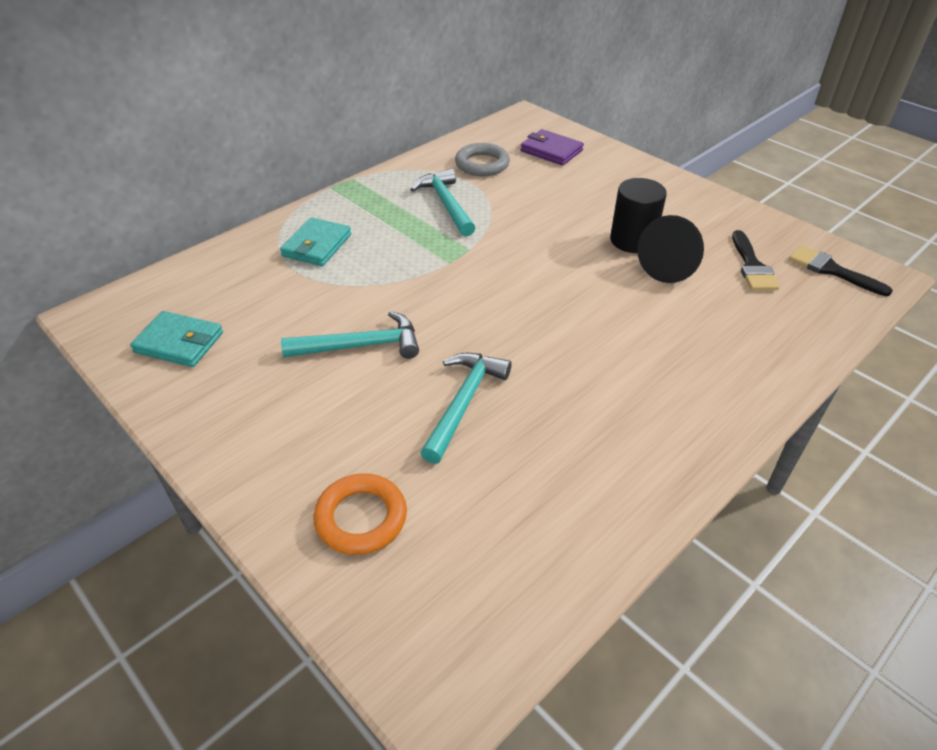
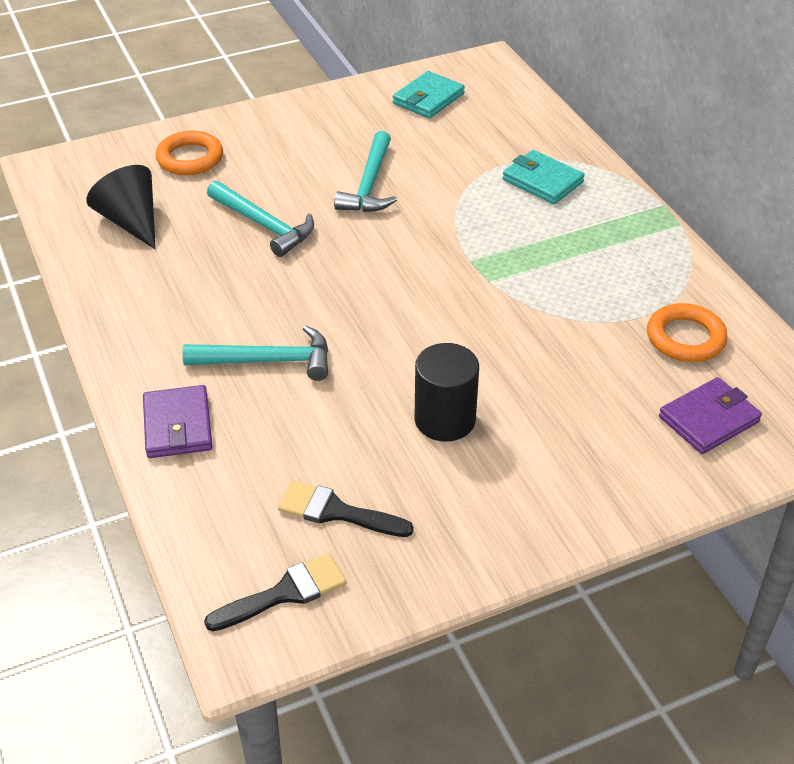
camera: 110 degrees right, 0 degrees up
turquoise hammer [410,169,475,237] -> turquoise hammer moved to [183,325,328,381]
grey ring [455,143,510,176] -> orange ring [647,303,728,362]
black cone [637,215,704,283] -> black cone moved to [86,165,156,249]
none -> purple wallet [143,385,212,458]

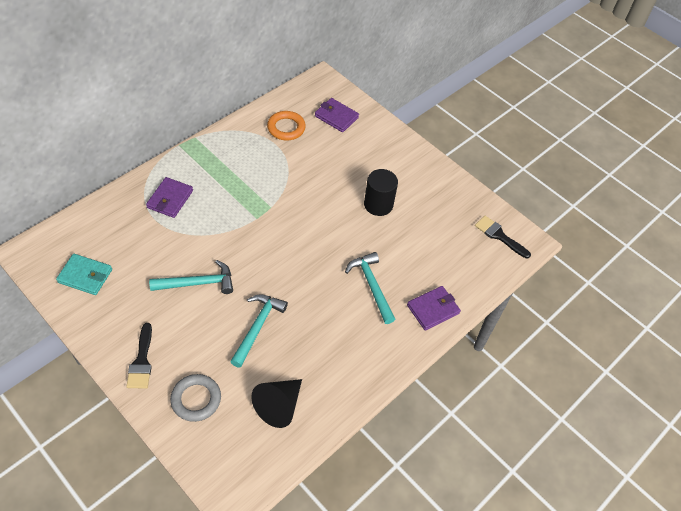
camera: 115 degrees left, 10 degrees up
orange ring [156,131,223,175] -> grey ring [170,374,221,422]
black brush [278,481,414,537] -> black brush moved to [126,323,152,389]
turquoise wallet [503,150,585,204] -> purple wallet [146,177,193,218]

